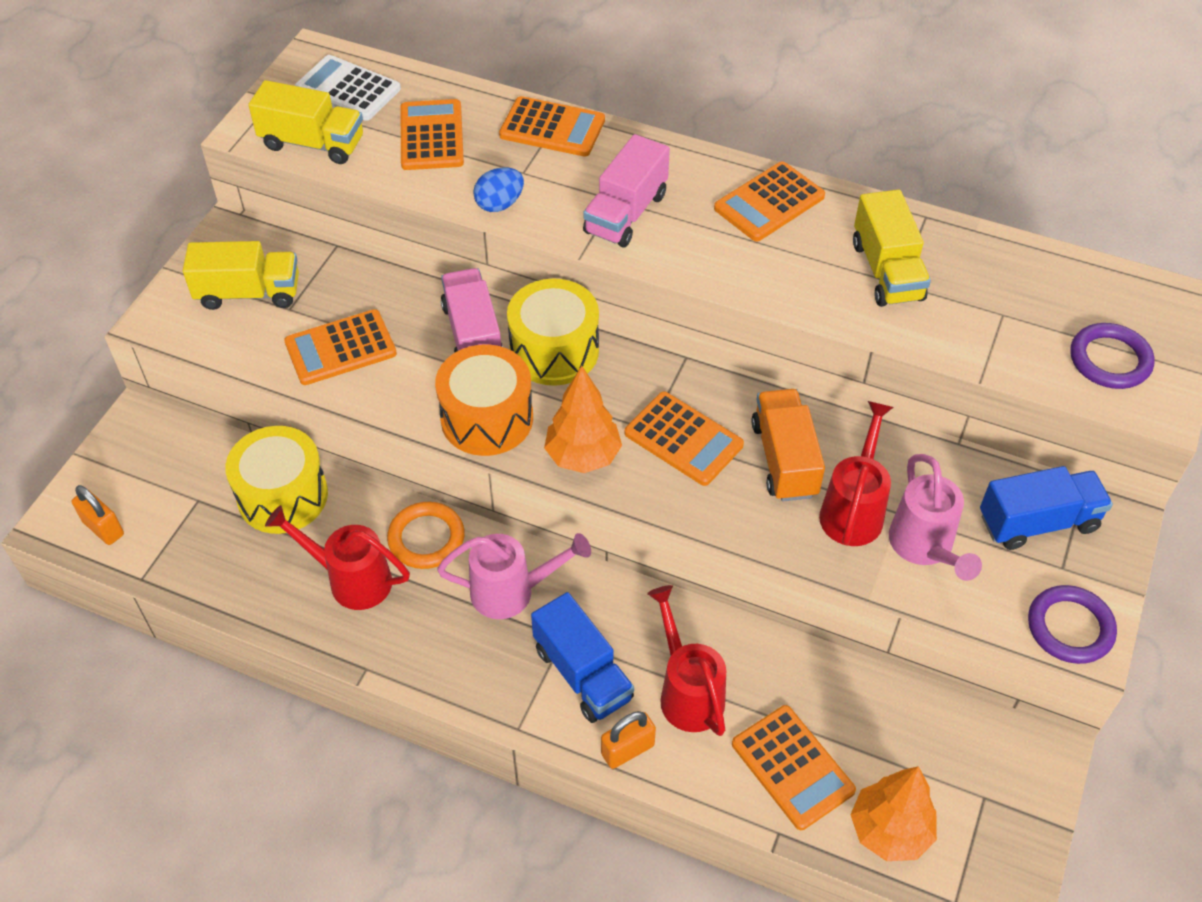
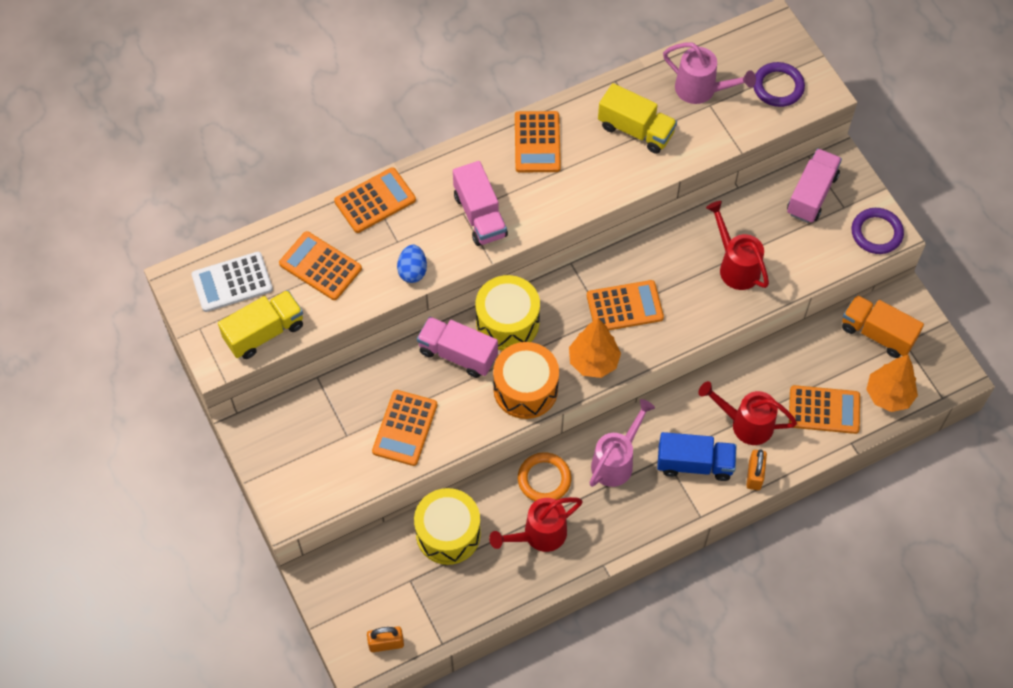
camera: 50 degrees left, 10 degrees up
yellow truck [183,241,299,310] -> none
orange truck [751,389,825,501] -> orange truck moved to [842,295,924,358]
pink watering can [889,454,982,581] -> pink watering can moved to [663,42,756,104]
blue truck [980,466,1113,550] -> pink truck [787,148,842,223]

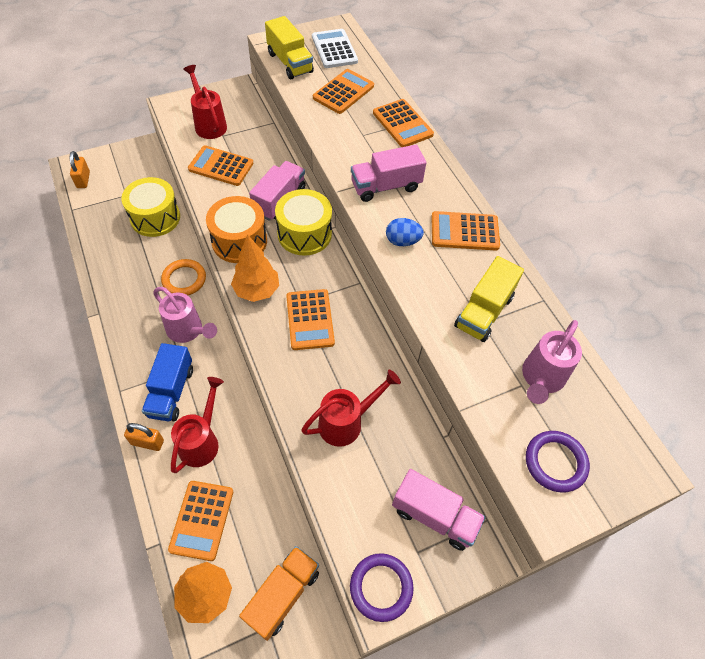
camera: 90 degrees right, 5 degrees down
blue egg [397,245,427,283] -> blue egg moved to [386,218,424,246]
red watering can [489,497,582,552] -> red watering can moved to [183,65,227,139]

